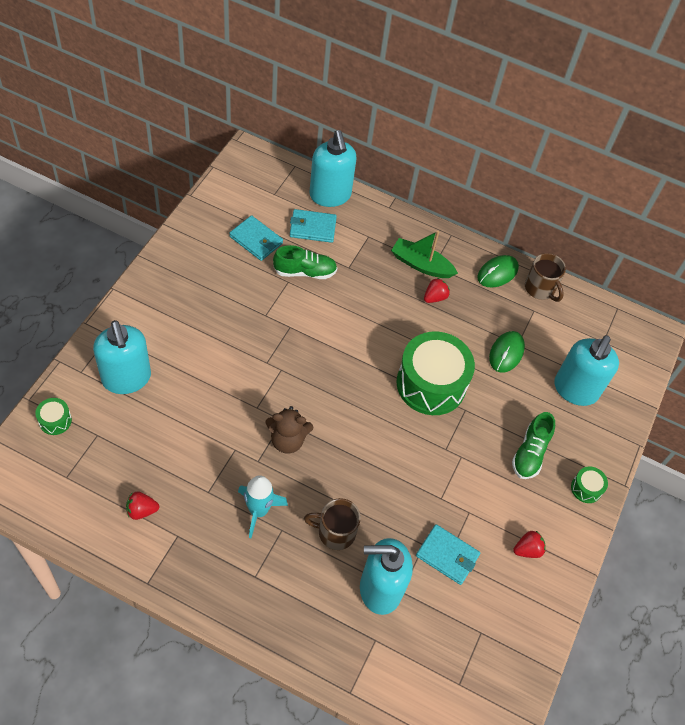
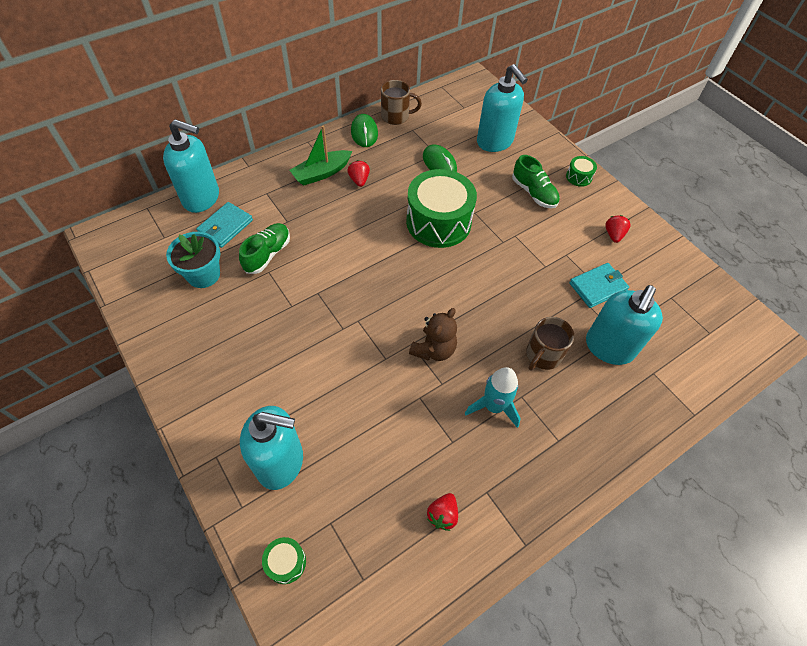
camera: 55 degrees left, 0 degrees up
turquoise wallet [229,215,283,261] -> turquoise flower pot [166,232,221,288]

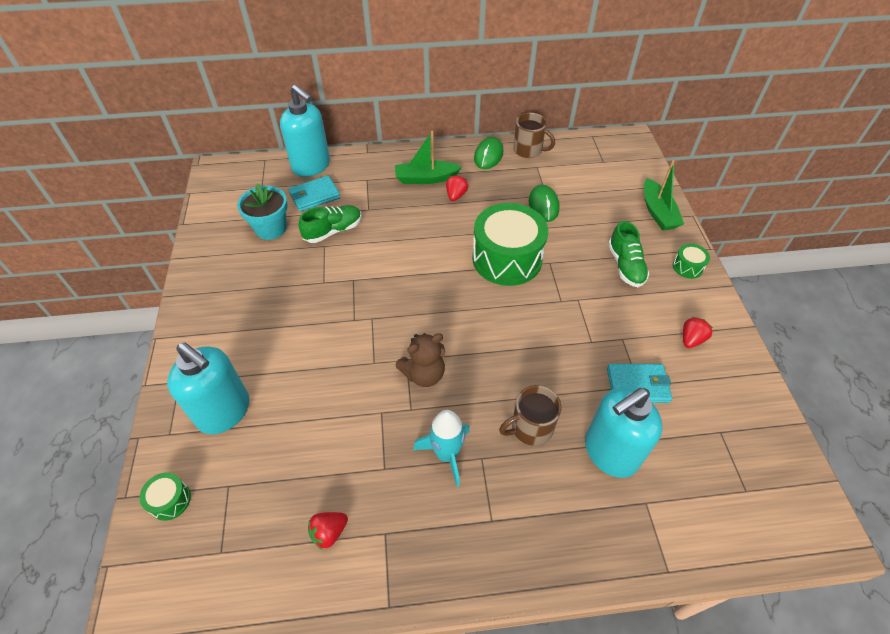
camera: 30 degrees right, 5 degrees down
turquoise soap dispenser [477,64,528,152] -> none
none -> green boat [644,160,684,231]

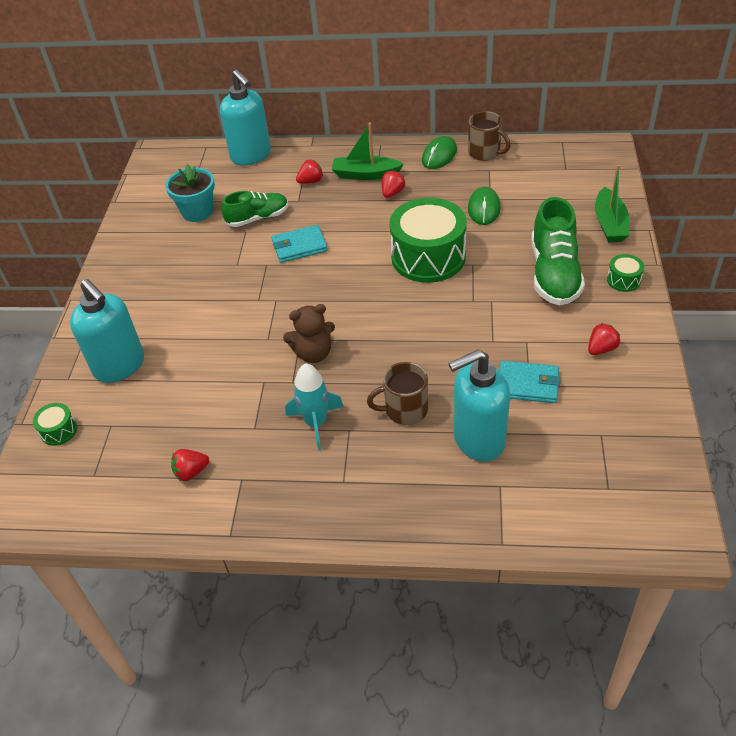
camera: 15 degrees right, 5 degrees down
turquoise wallet [288,175,340,212] -> turquoise wallet moved to [272,225,328,263]
green shoe [608,221,649,287] -> green shoe [531,197,585,306], size x1.57
none -> red strawberry [296,160,323,184]

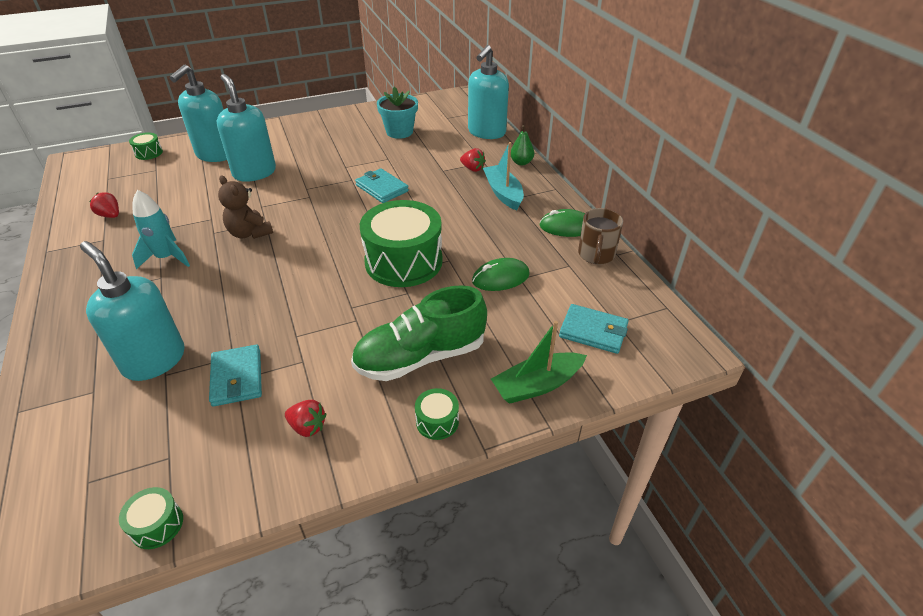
camera: 60 degrees right, 5 degrees down
green shoe [221,191,288,227] -> none
green boat [332,123,404,180] -> turquoise boat [483,142,524,210]
brown mug [367,362,428,425] -> none
red strawberry [382,170,405,198] -> none
none -> green drum [119,487,183,549]
none -> turquoise soap dispenser [217,74,276,182]
none -> green pear [511,125,534,165]
none -> turquoise wallet [559,304,629,354]

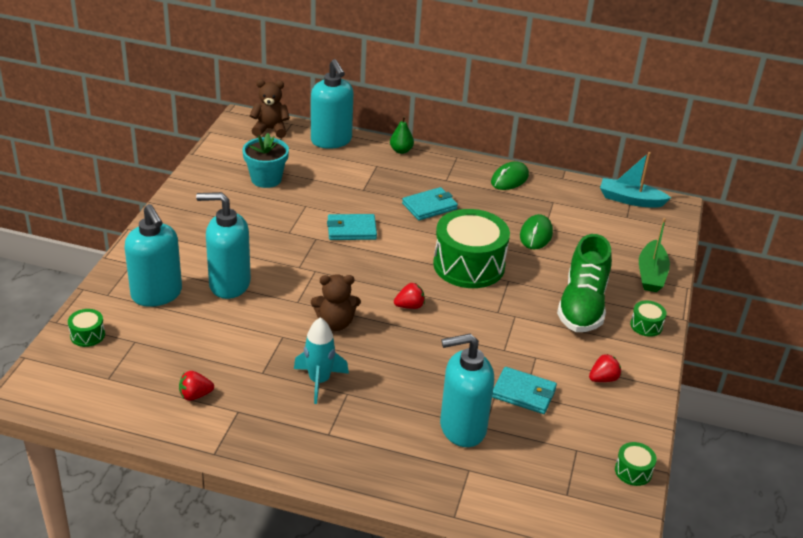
camera: 55 degrees left, 5 degrees down
red strawberry [460,148,486,172] -> red strawberry moved to [394,283,425,309]
turquoise boat [483,142,524,210] -> turquoise boat moved to [600,152,671,208]
turquoise wallet [559,304,629,354] -> turquoise wallet moved to [402,187,458,220]
brown mug [578,208,623,265] -> none
none -> brown teddy bear [249,80,290,138]

